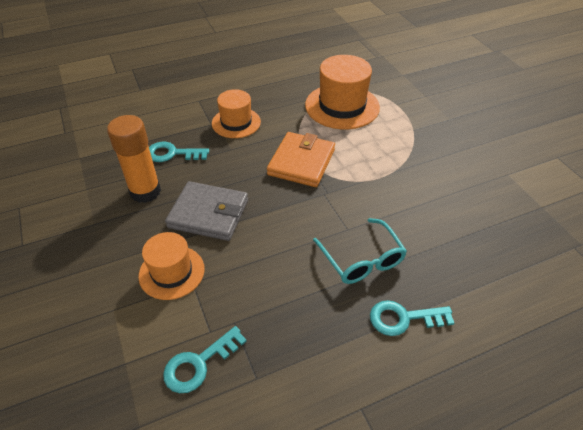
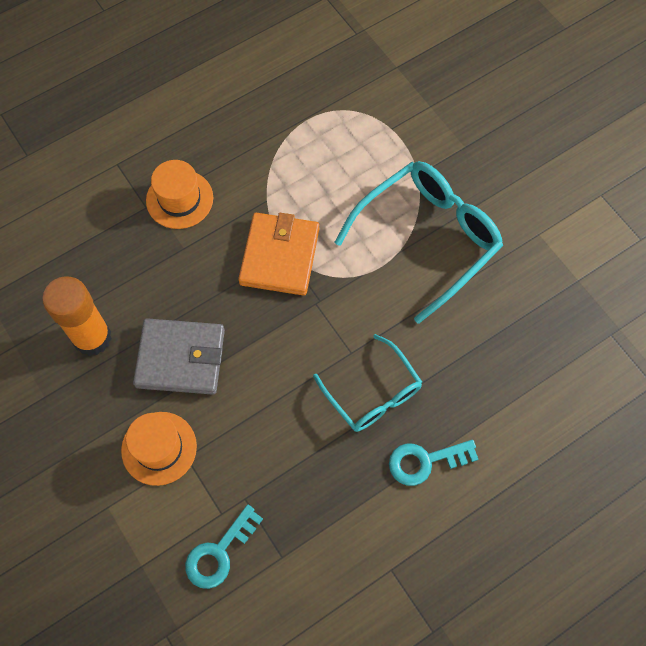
camera: 10 degrees left, 20 degrees up
turquoise key [149,142,209,162] -> none
orange hat [305,55,380,129] -> none
none -> turquoise glasses [335,161,503,324]

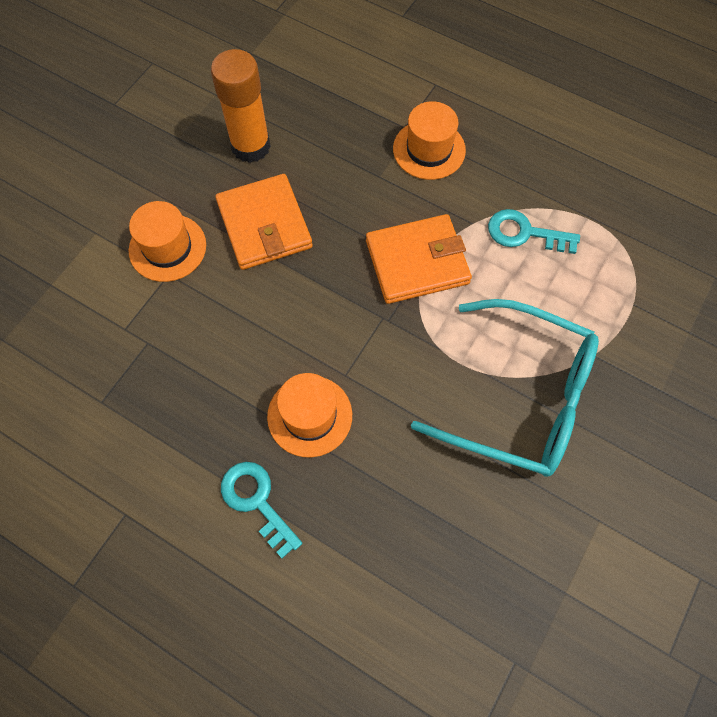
camera: 65 degrees right, 0 degrees up
grey wallet [133,318,225,395] -> orange wallet [215,174,313,270]
turquoise key [185,504,263,589] -> turquoise key moved to [488,209,580,254]
turquoise glasses [313,334,422,432] -> orange hat [267,373,352,457]

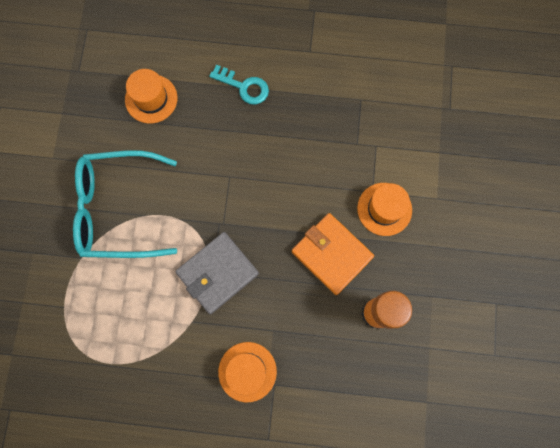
camera: 155 degrees right, 10 degrees up
orange hat [267,373,352,457] -> orange hat moved to [125,69,177,124]
orange wallet [366,214,472,304] -> grey wallet [175,232,259,314]
turquoise key [488,209,580,254] -> none

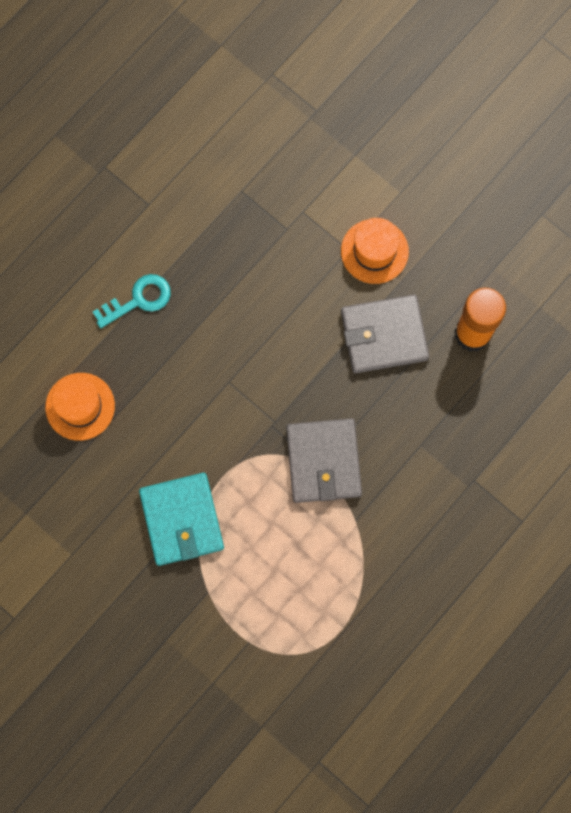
camera: 55 degrees left, 0 degrees up
turquoise glasses [73,150,177,258] -> turquoise wallet [139,473,224,566]
orange hat [218,342,277,402] -> none
orange wallet [292,213,374,295] -> grey wallet [341,294,429,373]

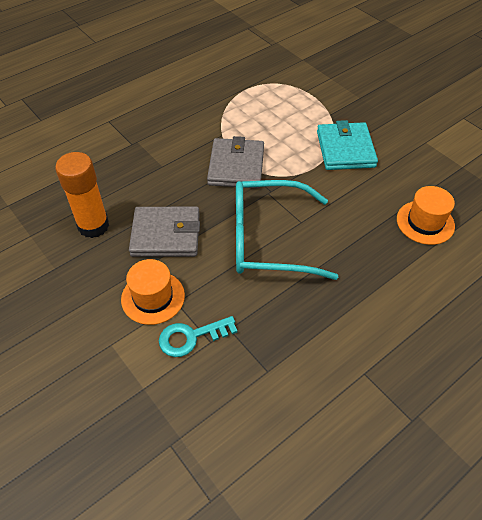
camera: 170 degrees left, 25 degrees down
turquoise key [93,274,171,328] -> turquoise key moved to [159,316,238,357]
none -> turquoise glasses [236,180,338,280]

